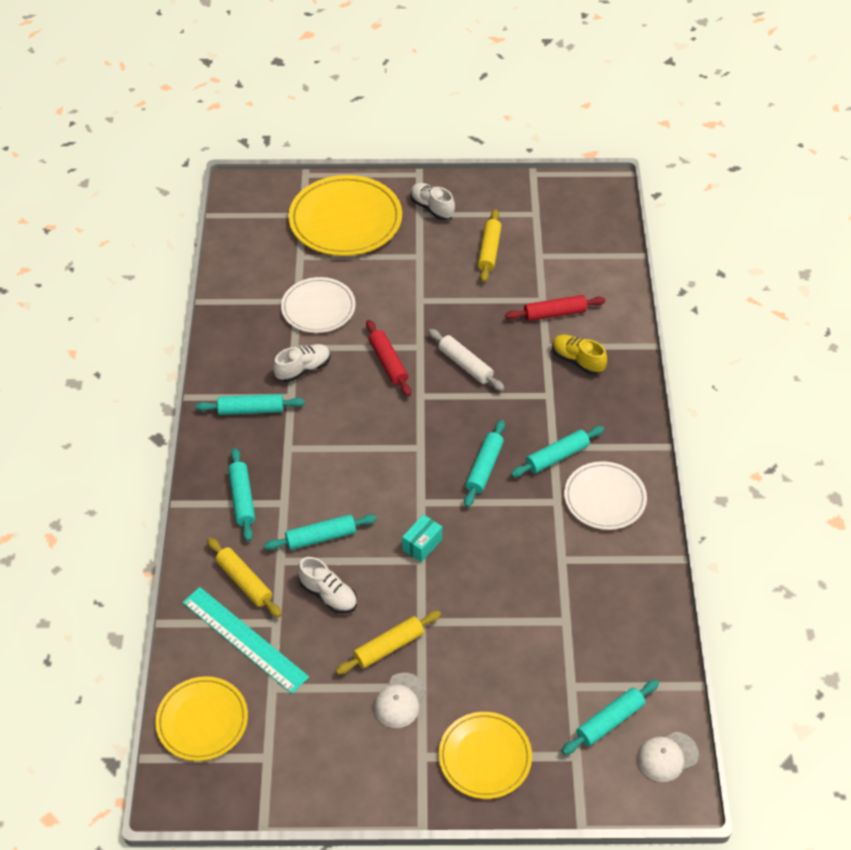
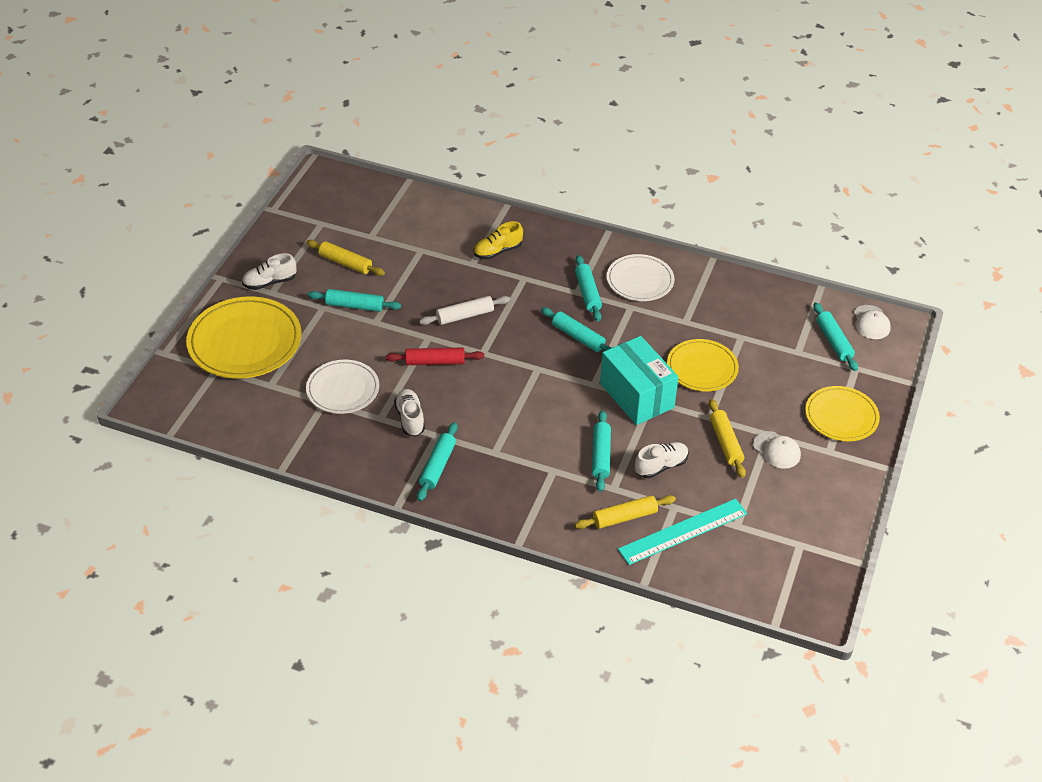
camera: 70 degrees left, 5 degrees down
yellow plate [155,676,248,761] -> yellow plate moved to [667,339,739,391]
turquoise rolling pin [228,448,255,542] -> turquoise rolling pin moved to [308,289,401,312]
turquoise box [402,514,442,562] -> turquoise box [600,336,679,425], size x2.21
red rolling pin [505,295,606,321] -> none

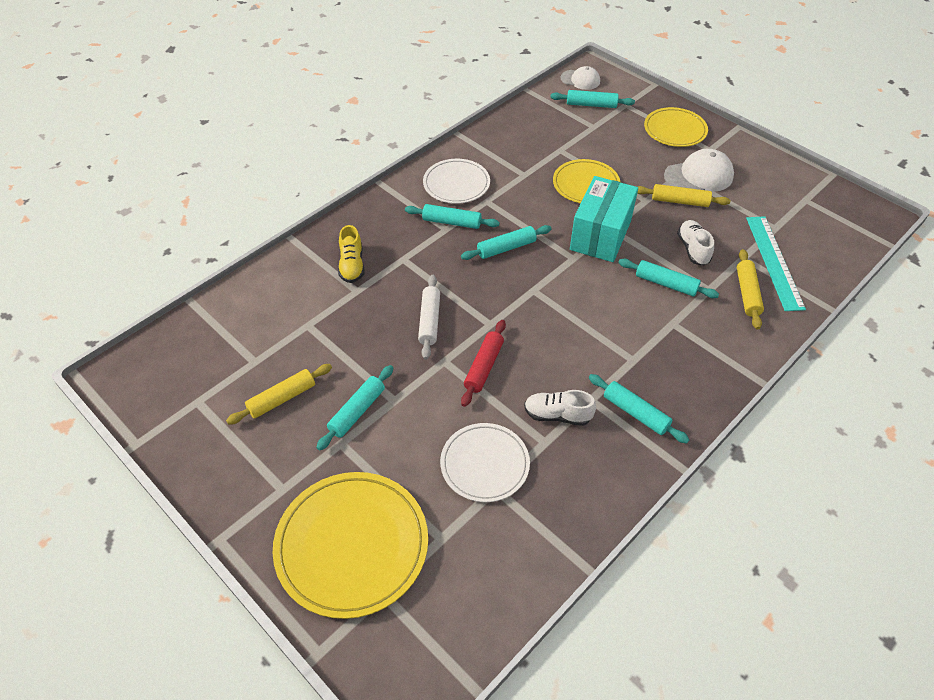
camera: 65 degrees left, 5 degrees up
white shoe [242,253,296,290] -> none
turquoise box [600,336,679,425] -> turquoise box turned 60 degrees counterclockwise [570,176,638,262]
white cap [753,431,801,469] -> white cap [664,149,734,192], size x1.57

